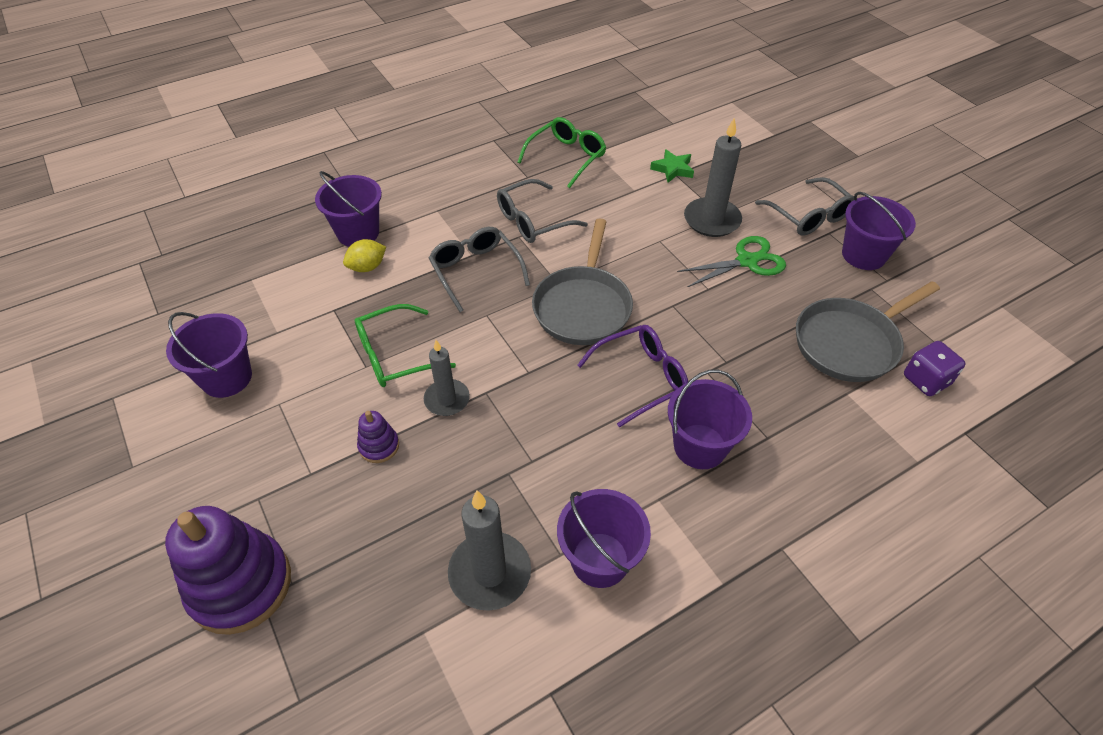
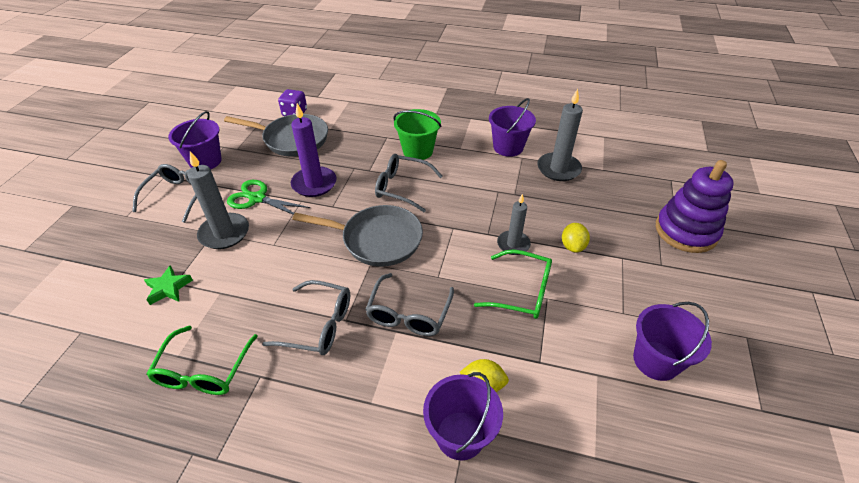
camera: 135 degrees left, 5 degrees down
purple stacking toy [357,411,399,463] -> yellow lemon [562,223,590,253]
green glasses [518,117,606,188] -> green glasses turned 75 degrees counterclockwise [146,326,258,395]
grey pan [532,218,633,345] -> grey pan turned 45 degrees clockwise [292,205,423,267]
purple glasses [577,325,688,428] -> grey glasses [375,154,442,212]
purple bucket [668,369,752,469] -> green bucket [393,109,441,160]
none -> purple candle [291,103,337,197]

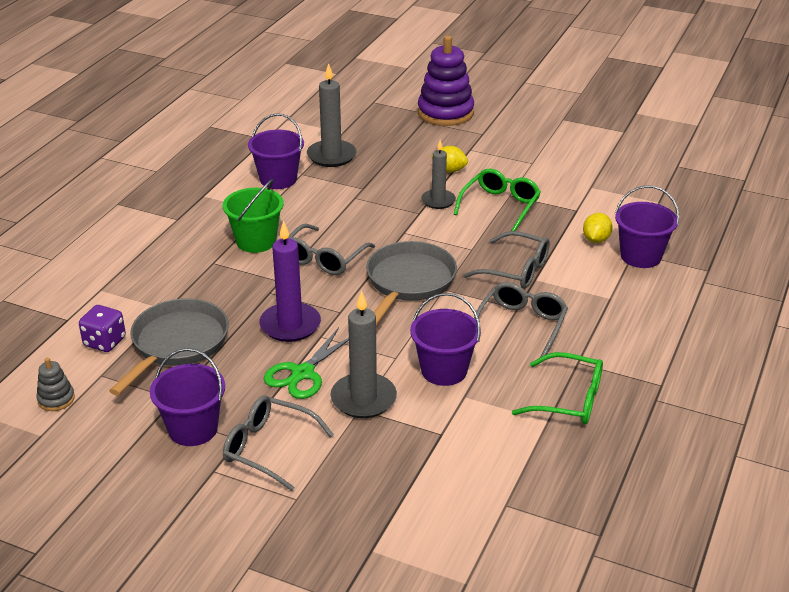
camera: 80 degrees left, 10 degrees down
green star [144,266,193,305] -> none
purple bucket [633,302,712,381] -> purple bucket moved to [410,293,481,386]
none -> grey stacking toy [36,358,75,411]

